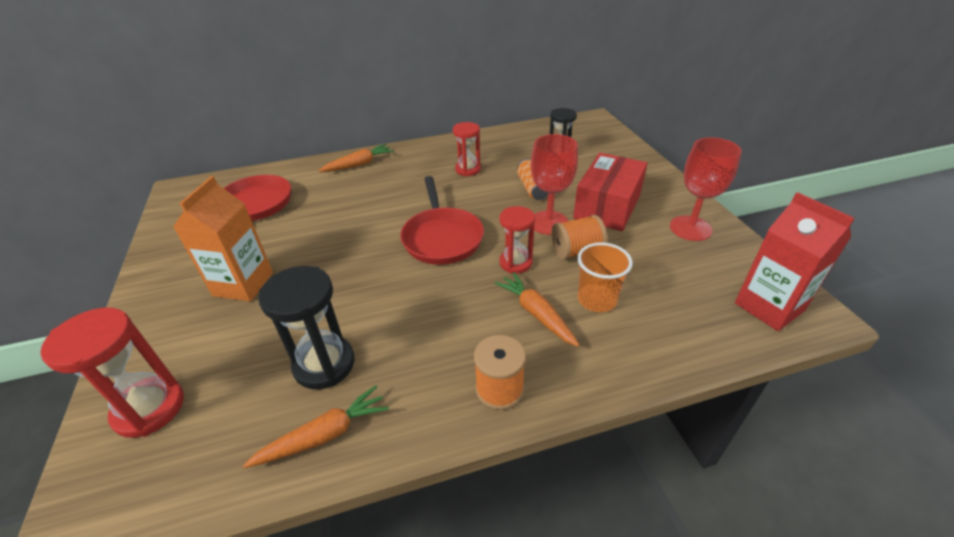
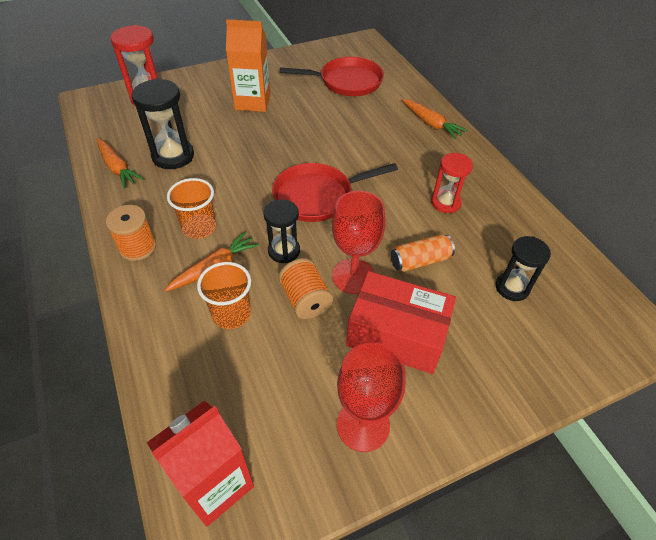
camera: 80 degrees right, 10 degrees up
red hourglass [500,206,535,274] -> black hourglass [264,199,300,263]
none -> orange cup [167,178,216,239]

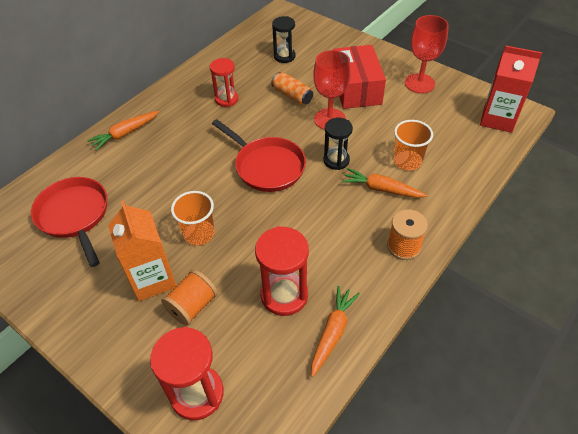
camera: 115 degrees left, 0 degrees up
black hourglass [132,79,194,169] -> red hourglass [255,226,309,316]
orange cup [167,178,216,239] -> orange cup moved to [171,191,215,246]
orange spool [278,258,333,319] -> orange spool moved to [161,270,218,326]
orange carrot [402,99,467,139] -> orange carrot turned 150 degrees counterclockwise [87,111,159,151]

